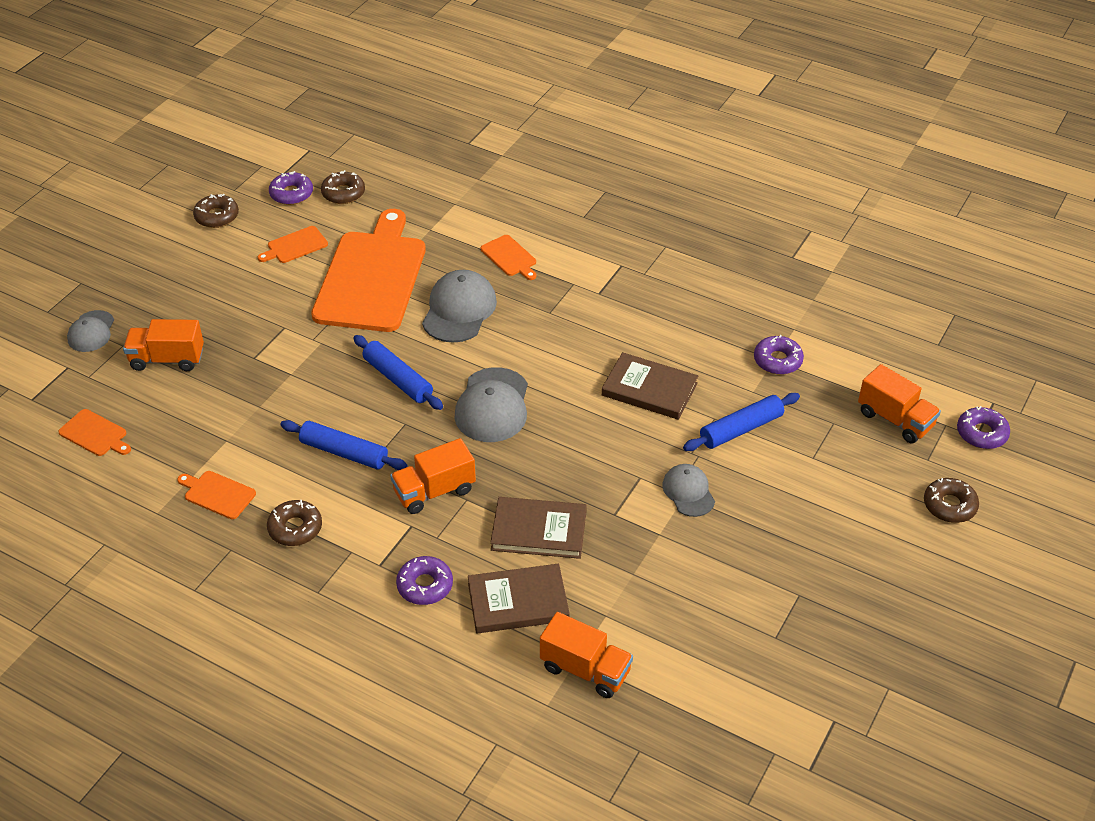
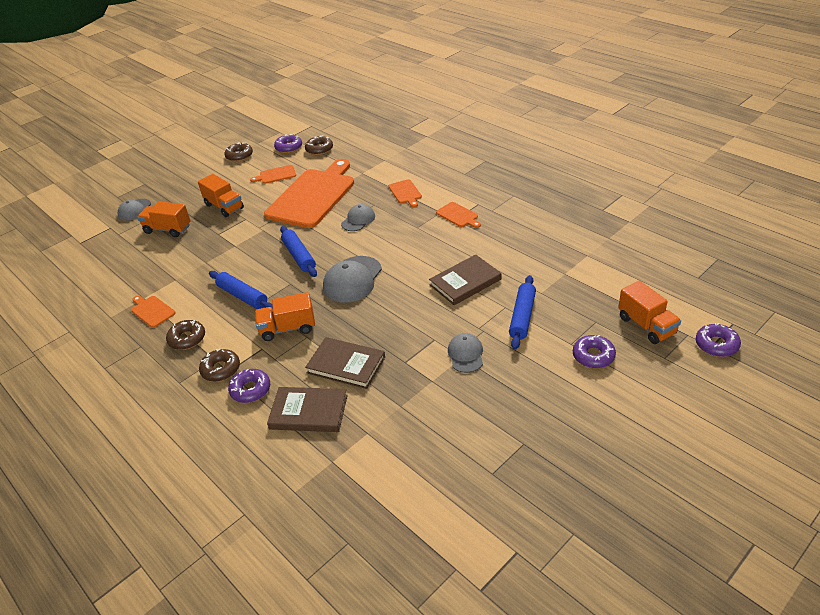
camera: 20 degrees right, 5 degrees down
orange cutting board [58,409,131,456] -> orange cutting board moved to [436,202,481,228]
grey cap [422,270,497,343] -> grey cap [341,204,375,231], size x0.61
orange truck [540,612,633,698] -> orange truck moved to [198,174,244,217]
brown book [602,352,698,420] -> brown book turned 75 degrees counterclockwise [429,255,501,305]
blue rolling pin [683,393,800,451] -> blue rolling pin turned 60 degrees counterclockwise [509,275,536,350]
purple donut [754,335,804,375] -> purple donut moved to [573,335,616,368]
brown donut [924,478,979,523] -> brown donut moved to [199,349,240,382]

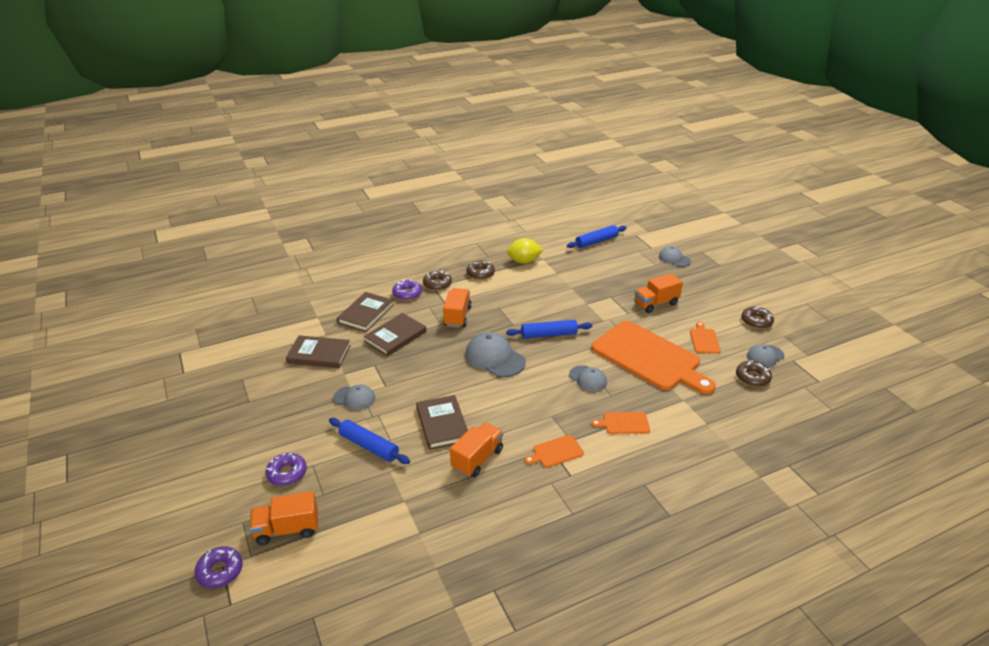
camera: 105 degrees right, 5 degrees down
orange cutting board [131,296,176,328] -> yellow lemon [507,238,543,264]
orange truck [137,201,191,237] -> orange truck moved to [450,422,503,478]
blue rolling pin [209,271,273,309] -> blue rolling pin moved to [567,225,626,248]
purple donut [274,134,302,153] -> grey cap [747,344,784,367]
none -> brown book [286,335,351,368]

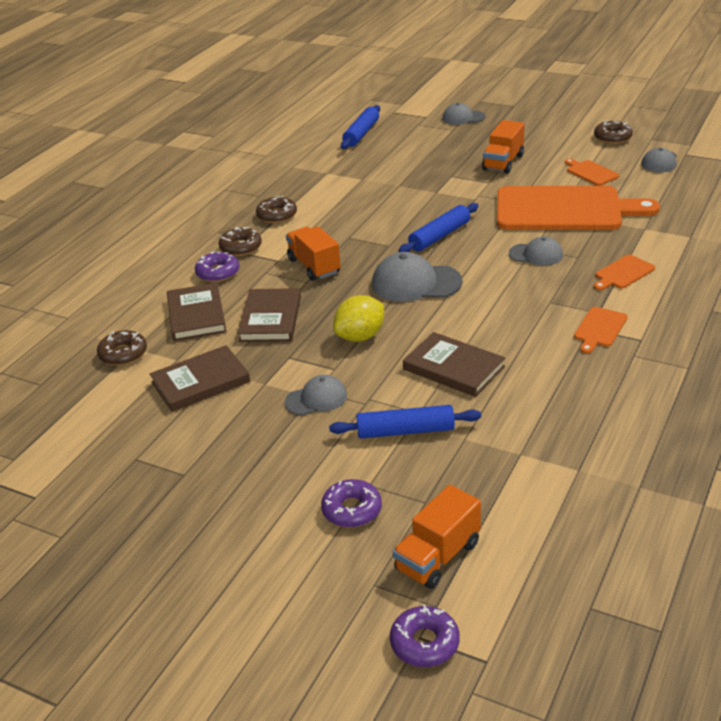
camera: 35 degrees left, 0 degrees up
orange truck [450,422,503,478] -> none
yellow lemon [507,238,543,264] -> yellow lemon moved to [333,295,384,342]
brown donut [736,360,772,387] -> brown donut moved to [97,330,147,366]

